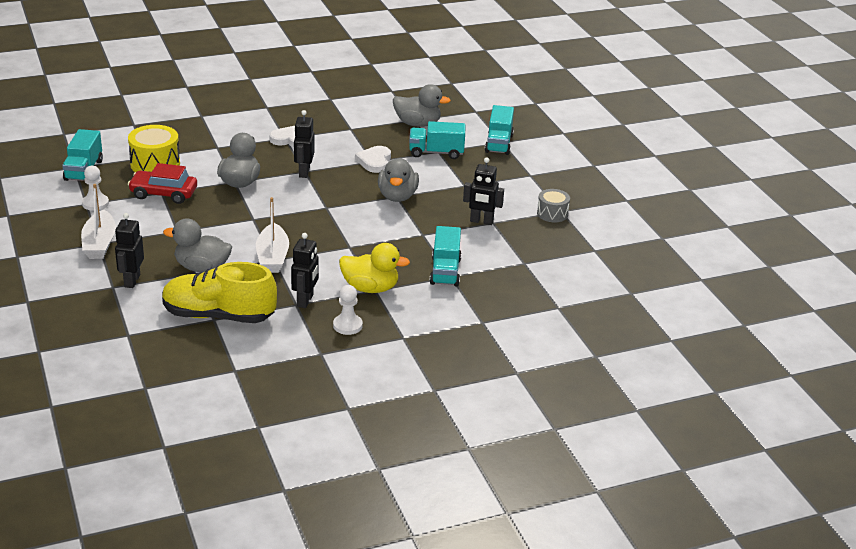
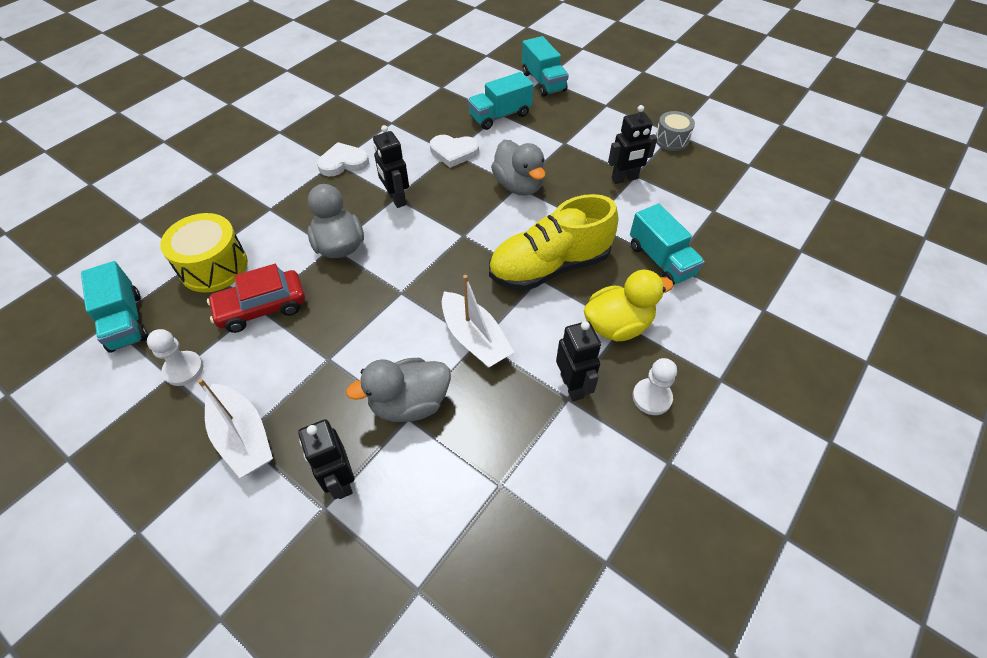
camera: 30 degrees left, 20 degrees up
yellow shoe [162,262,277,323] -> yellow shoe moved to [489,194,618,291]
white heart [355,146,391,173] -> white heart turned 60 degrees counterclockwise [430,135,479,168]
grey duck [393,84,451,127] -> none

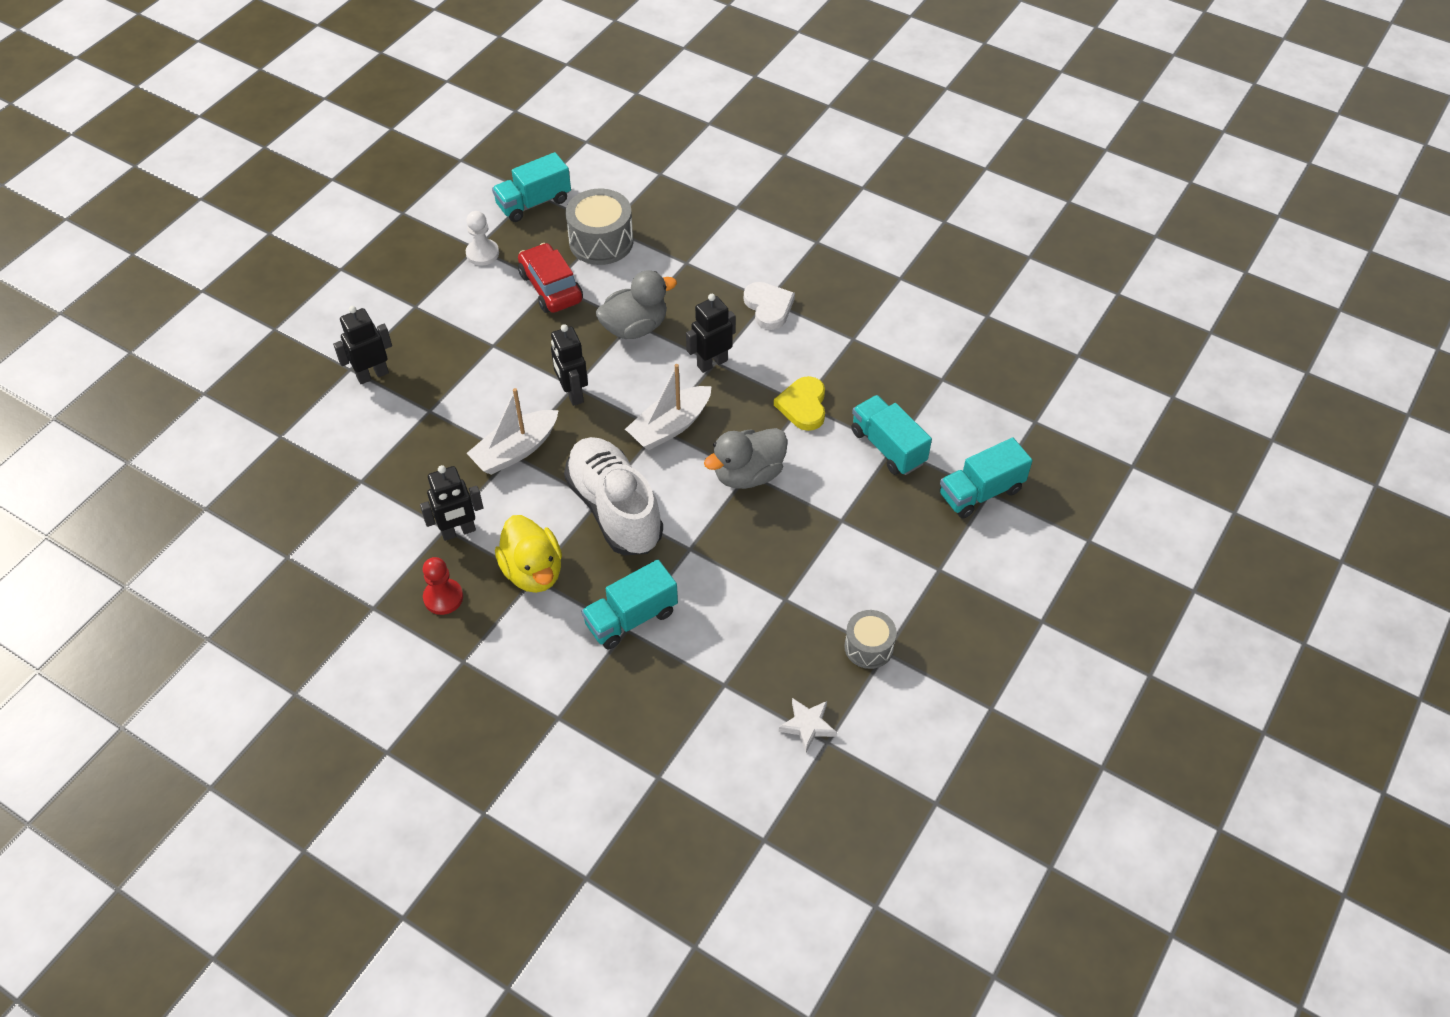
camera: 85 degrees right, 0 degrees up
yellow drum [160,213,248,292] -> grey drum [566,189,633,265]
white boat [198,378,273,478] -> white boat moved to [625,364,712,450]
grey duck [346,358,451,422] -> none
white heart [430,135,479,168] -> yellow heart [774,376,825,431]
yellow shoe [489,194,618,291] -> white shoe [564,437,663,555]
black robot [608,105,657,184] -> black robot moved to [551,324,588,406]
white pawn [632,358,677,415] -> red pawn [423,557,463,615]
none -> white star [779,698,836,752]

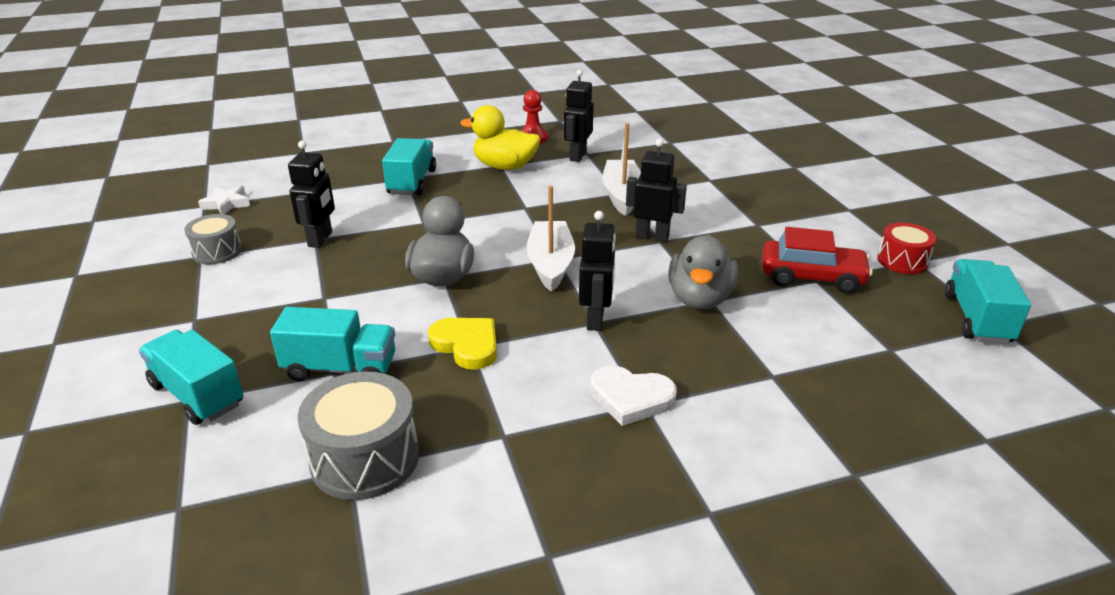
camera: 130 degrees right, 20 degrees down
black robot [333,306,392,384] -> black robot moved to [288,141,335,248]
white pawn [466,211,499,266] -> red drum [877,223,936,274]
white shoe [564,437,663,555] -> none
grey drum [566,189,633,265] -> grey drum moved to [298,371,419,500]
turquoise truck [940,438,1032,518] -> turquoise truck turned 60 degrees counterclockwise [139,329,243,425]

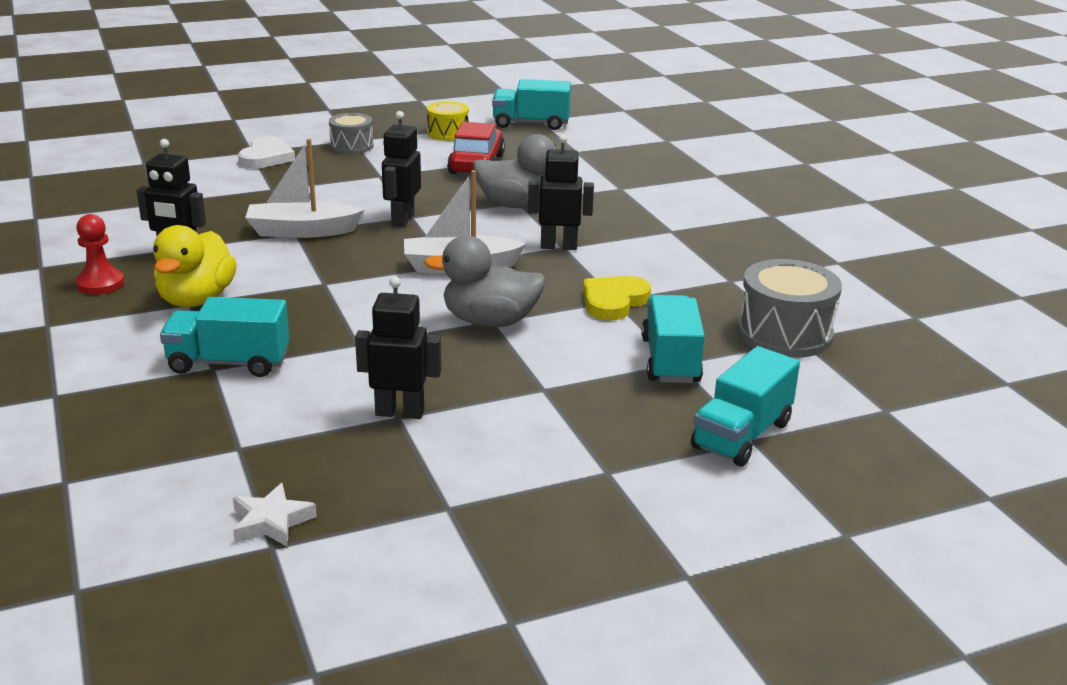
camera: 95 degrees left, 5 degrees down
grey drum [184,214,242,264] -> grey drum moved to [329,113,374,154]
white heart [590,366,677,426] -> white heart moved to [238,136,295,169]
red drum [877,223,936,274] -> yellow drum [427,101,469,141]

